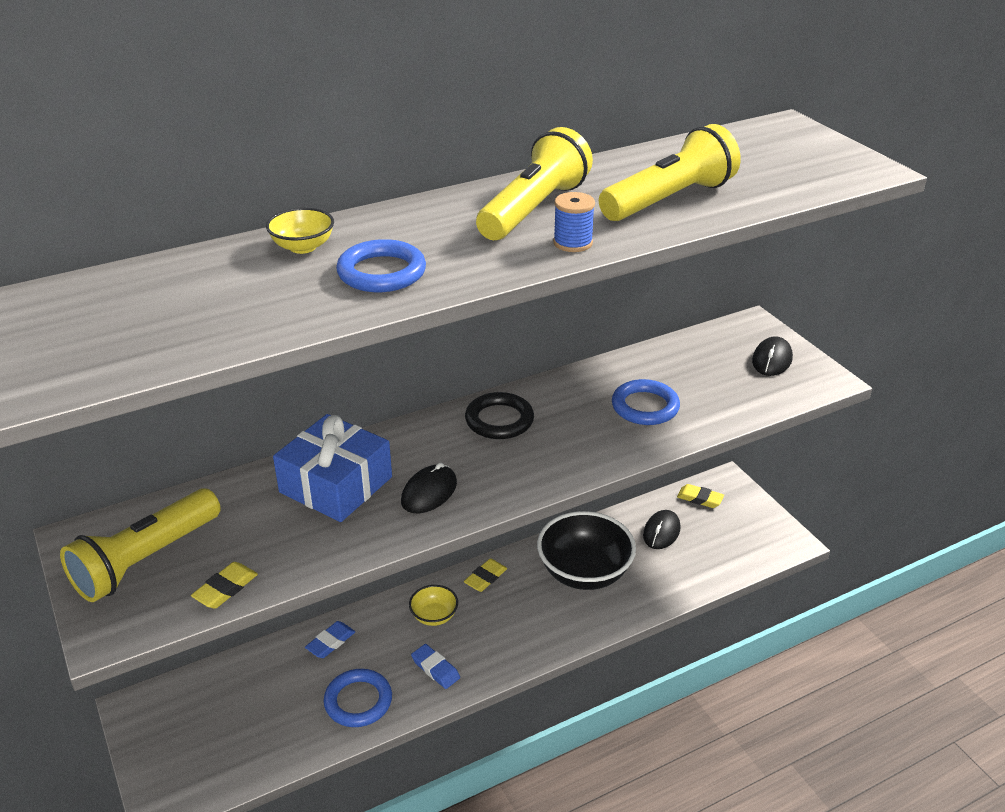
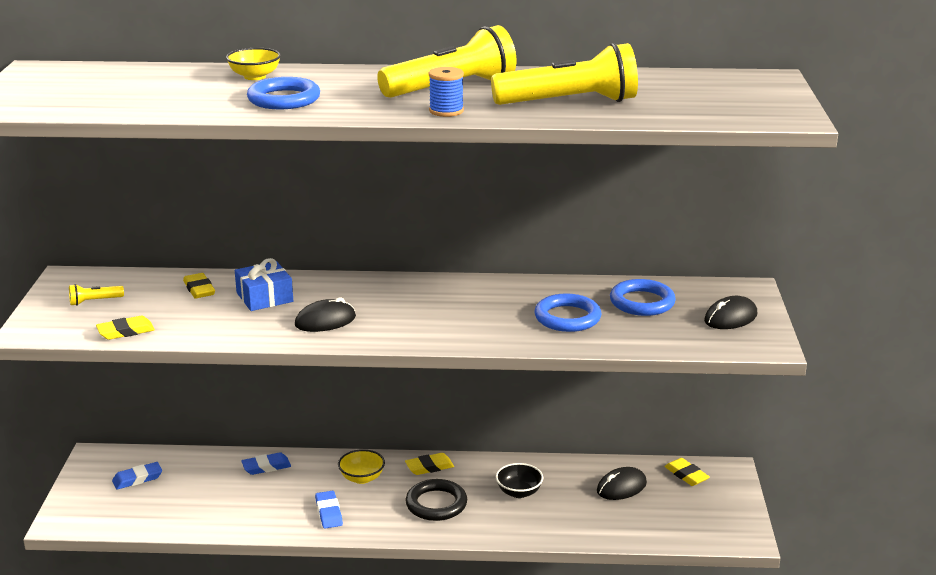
camera: 30 degrees right, 10 degrees down
yellow flashlight [60,488,221,602] -> yellow flashlight [69,284,124,306], size x0.42
blue gift [273,414,392,522] -> blue gift [235,258,293,311], size x0.64
blue ring [324,669,392,727] -> blue ring moved to [610,279,676,316]
black ring [465,392,534,439] -> black ring moved to [405,479,467,521]
black bowl [537,511,636,590] -> black bowl [496,463,543,498], size x0.48
none -> blue eraser [112,462,162,490]
none -> yellow eraser [183,273,215,299]

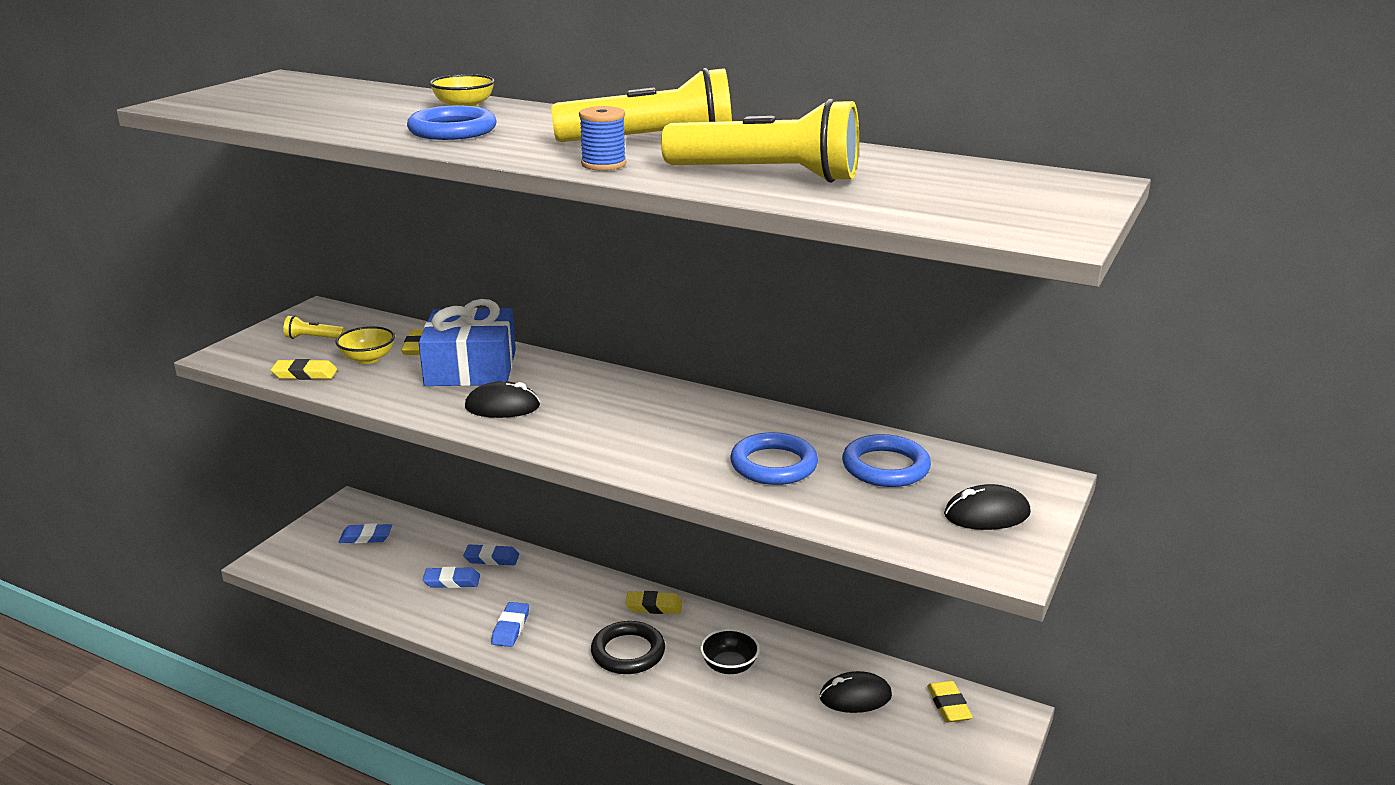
camera: 25 degrees right, 0 degrees up
blue gift [235,258,293,311] -> blue gift [419,299,516,386], size x1.57
yellow bowl [338,449,385,484] -> yellow bowl moved to [335,326,395,364]
none -> blue eraser [423,567,480,588]

